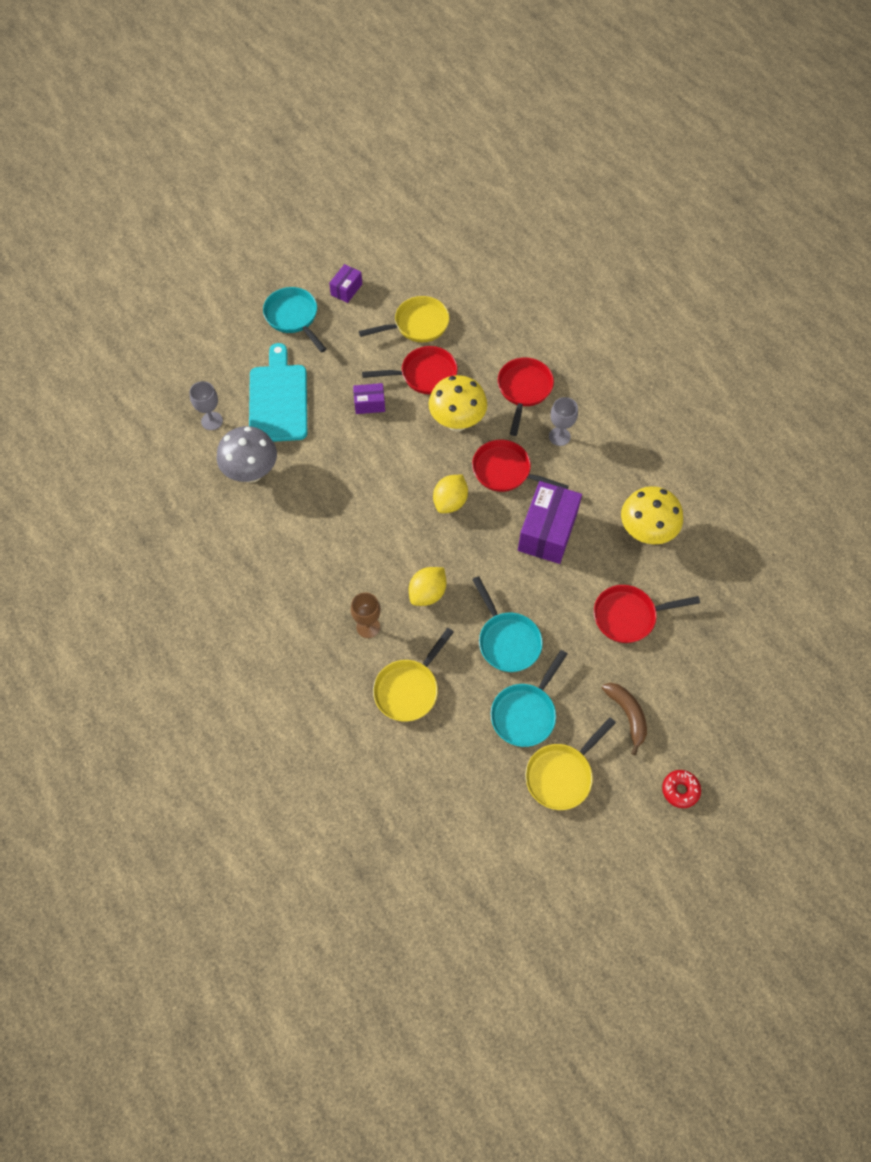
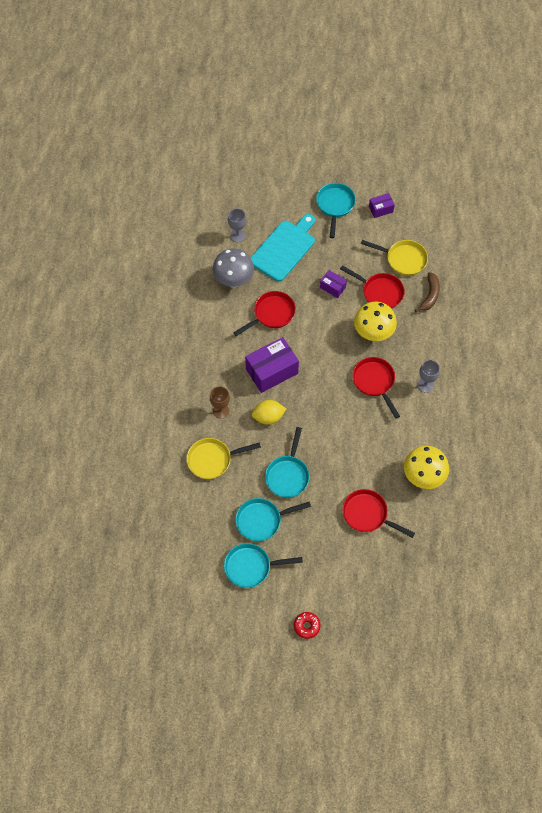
camera: 40 degrees right, 0 degrees up
yellow lemon [433,475,468,513] -> none
red pan [498,357,554,436] -> red pan moved to [233,291,296,336]
purple box [518,481,582,564] -> purple box moved to [245,337,299,393]
yellow pan [525,717,616,810] -> turquoise pan [224,543,303,588]
brown banana [602,683,647,755] -> brown banana moved to [415,272,440,312]

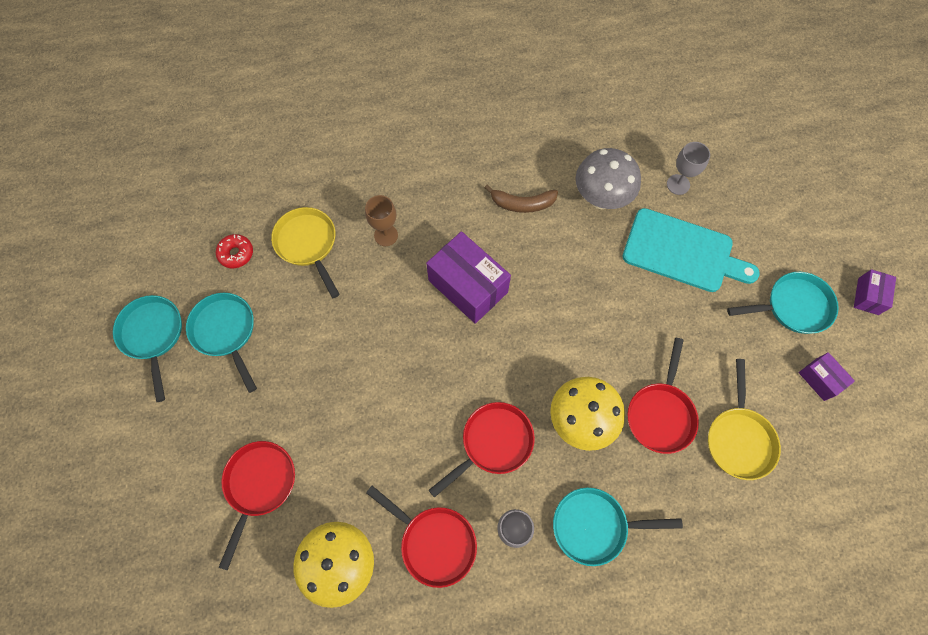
camera: 75 degrees right, 5 degrees up
red pan [233,291,296,336] -> red pan moved to [366,486,477,588]
yellow lemon [252,400,286,425] -> none
turquoise pan [265,427,310,498] -> turquoise pan moved to [553,488,683,566]
red donut [294,612,320,639] -> red donut moved to [216,234,253,268]
purple box [320,270,347,298] -> purple box moved to [854,269,896,315]
brown banana [415,272,440,312] -> brown banana moved to [484,185,558,213]

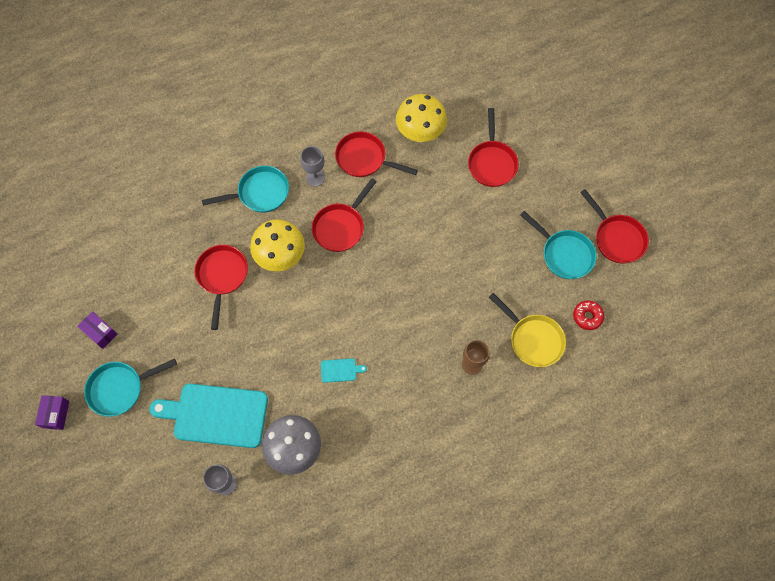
camera: 165 degrees right, 0 degrees up
turquoise pan [113,295,182,402] -> red pan [580,189,649,263]
purple box [426,231,511,324] -> none
brown banana [484,185,558,213] -> none
yellow pan [708,359,781,480] -> none
none -> turquoise cutting board [321,359,367,383]

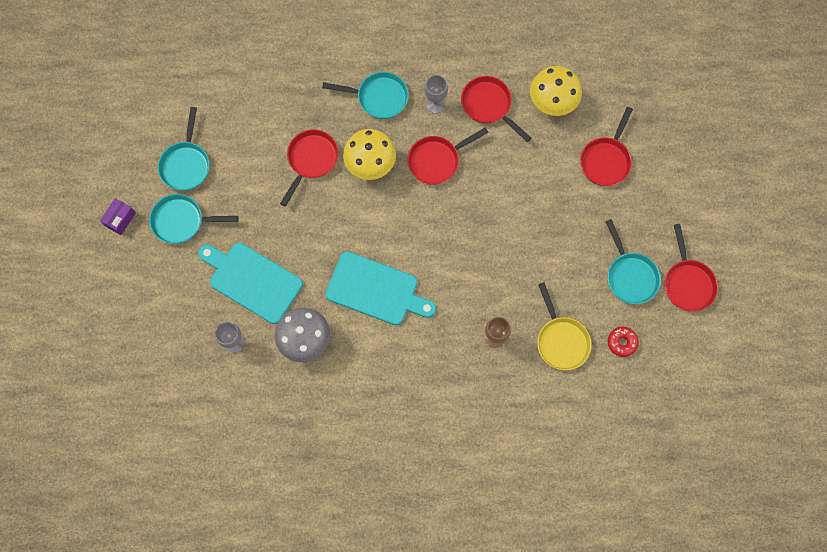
camera: 25 degrees right, 5 degrees up
purple box [77,311,118,349] -> turquoise pan [158,107,210,191]
turquoise cutting board [321,359,367,383] -> turquoise cutting board [325,252,436,325], size x2.47

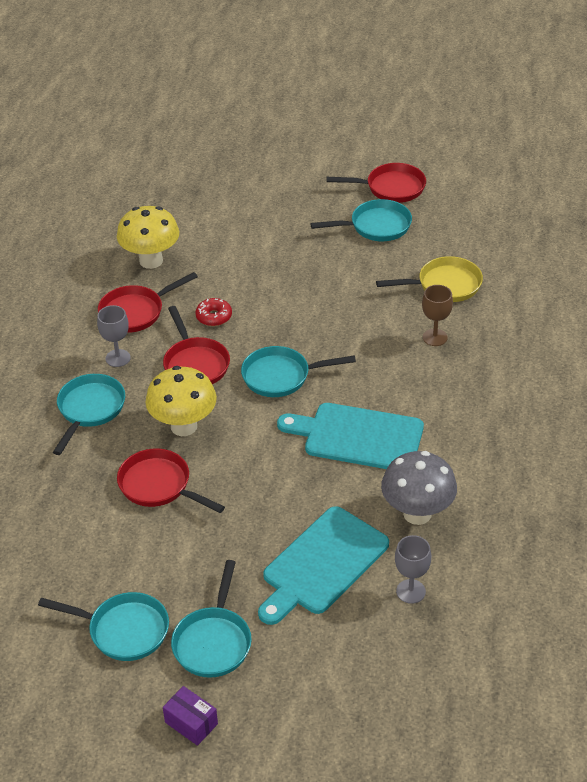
camera: 80 degrees left, 30 degrees down
turquoise cutting board [325,252,436,325] -> turquoise cutting board turned 105 degrees counterclockwise [277,403,424,469]
red pan [580,107,633,186] -> none
red donut [608,327,639,357] -> red donut moved to [195,298,232,326]
none -> turquoise pan [241,346,356,397]

